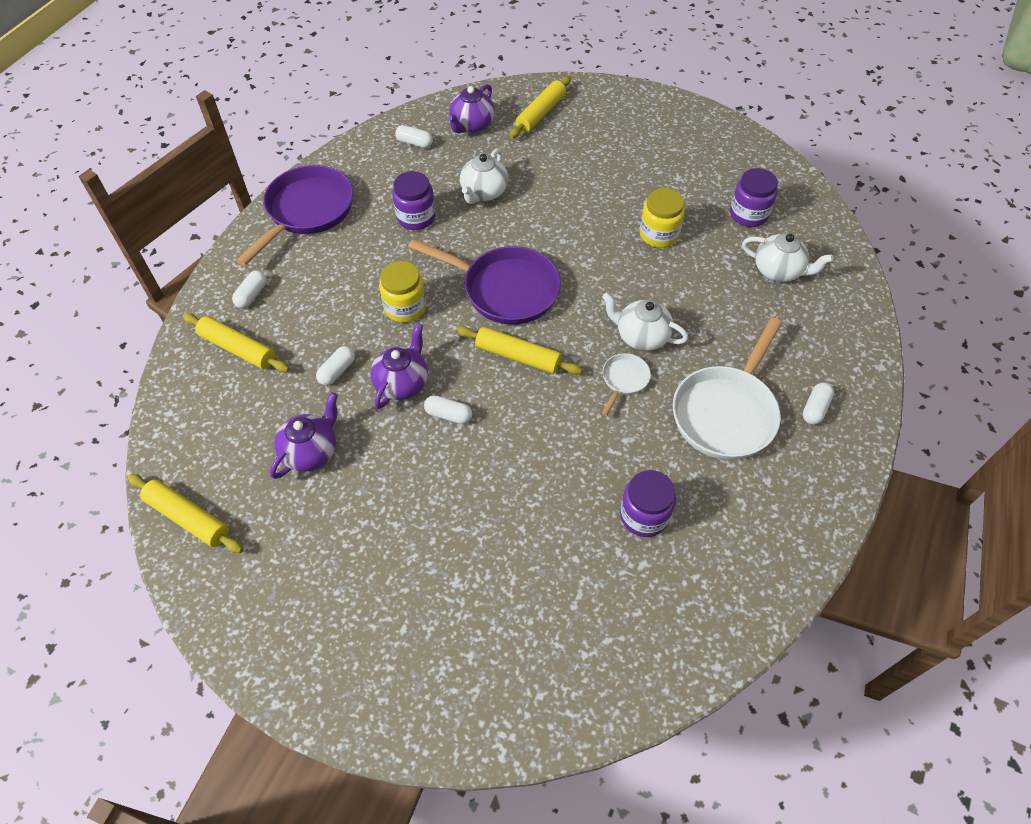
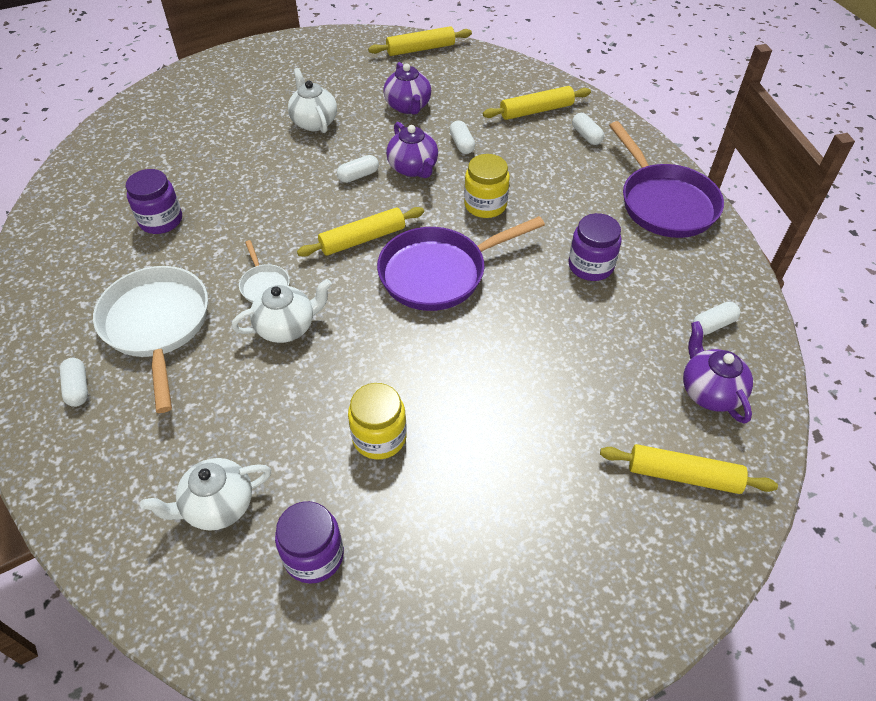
camera: 130 degrees right, 5 degrees down
white teapot [460,148,508,204] -> white teapot moved to [288,68,337,133]
yellow rolling pin [510,76,571,138] -> yellow rolling pin turned 60 degrees counterclockwise [600,444,778,494]

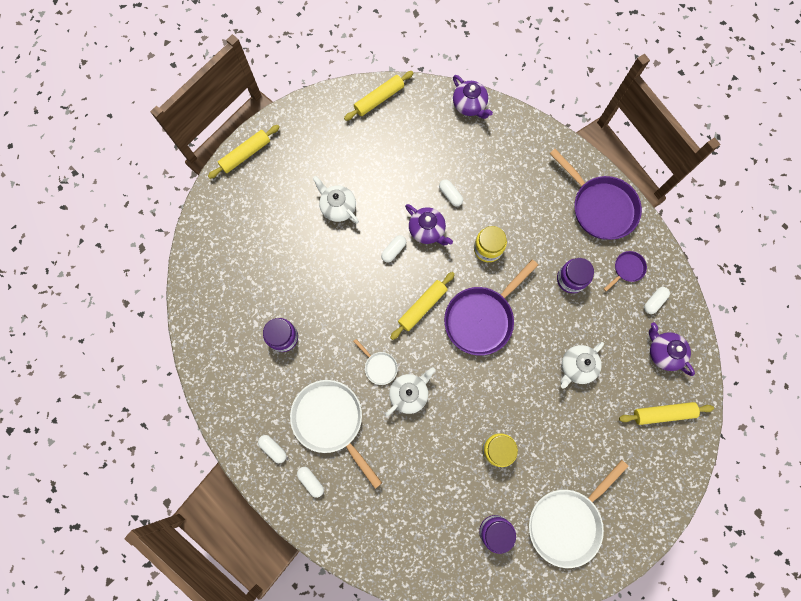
camera: 20 degrees left, 25 degrees up
white teapot [140,458,271,531] -> white teapot moved to [560,342,604,389]
purple teapot [383,62,431,115] -> purple teapot moved to [453,75,493,119]
yellow rolling pin [483,86,591,120] -> yellow rolling pin moved to [208,125,280,179]
white capsule [572,113,604,145] -> white capsule moved to [258,435,286,463]
none -> white pan [529,460,629,568]
none -> purple pan [604,251,647,292]

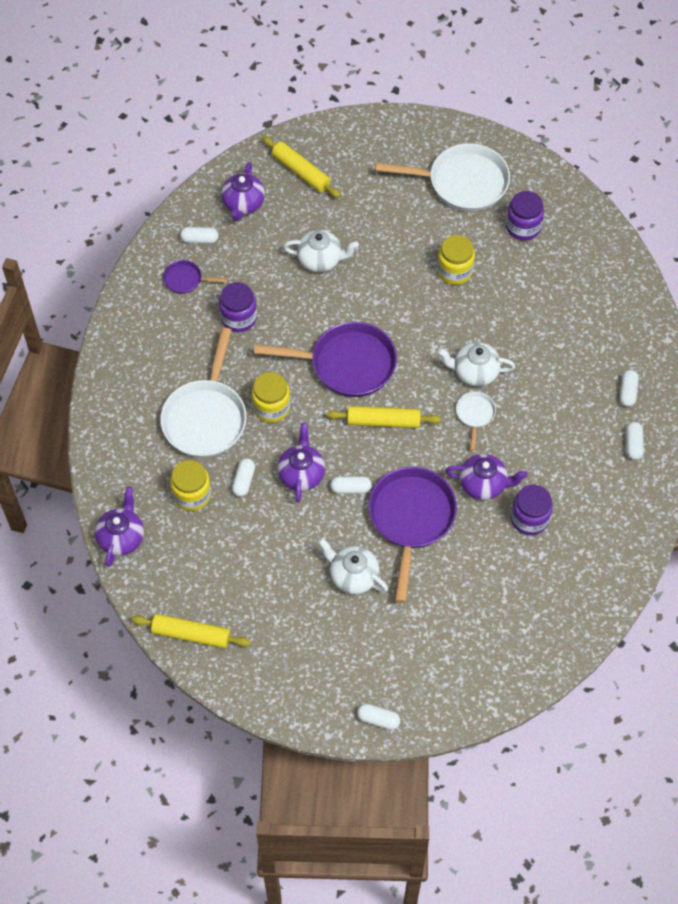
camera: 130 degrees left, 15 degrees down
yellow rolling pin [208,125,280,179] -> white capsule [357,704,400,730]
white pan [290,380,382,489] -> white pan moved to [160,327,247,458]
white teapot [313,176,359,224] -> white teapot turned 120 degrees clockwise [318,538,388,594]
purple pan [550,149,642,240] -> purple pan moved to [368,467,457,603]
none -> yellow jar [170,460,211,511]
none -> purple teapot [445,454,528,500]

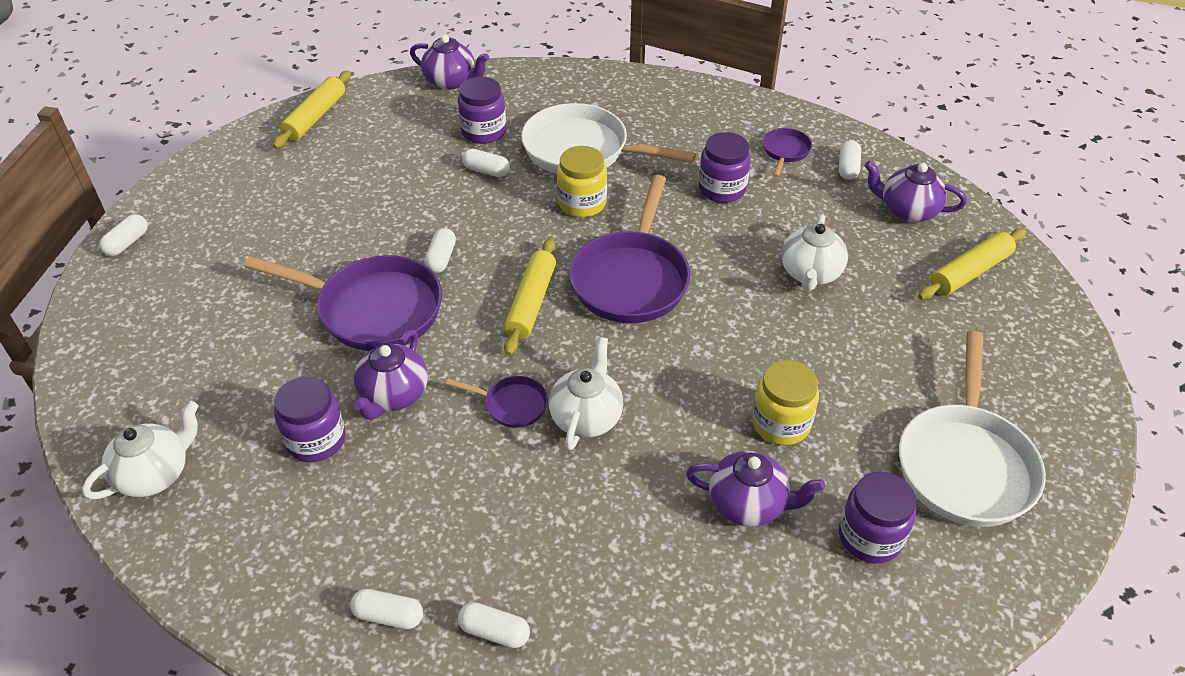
camera: 100 degrees right, 15 degrees down
yellow jar [170,460,211,511] -> purple jar [458,77,506,144]
purple teapot [277,423,325,503] -> purple teapot moved to [686,451,825,527]
white teapot [318,538,388,594] -> white teapot moved to [82,401,198,499]
white pan [456,392,496,451] -> purple pan [446,376,548,428]

